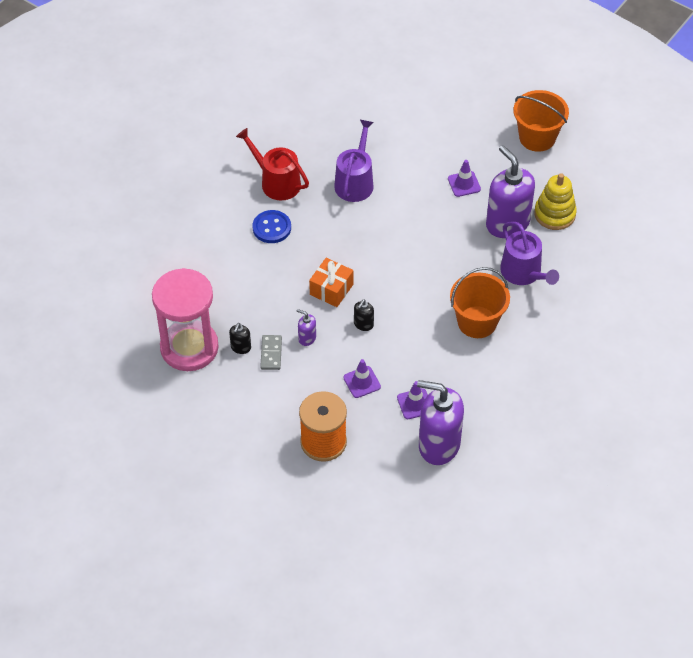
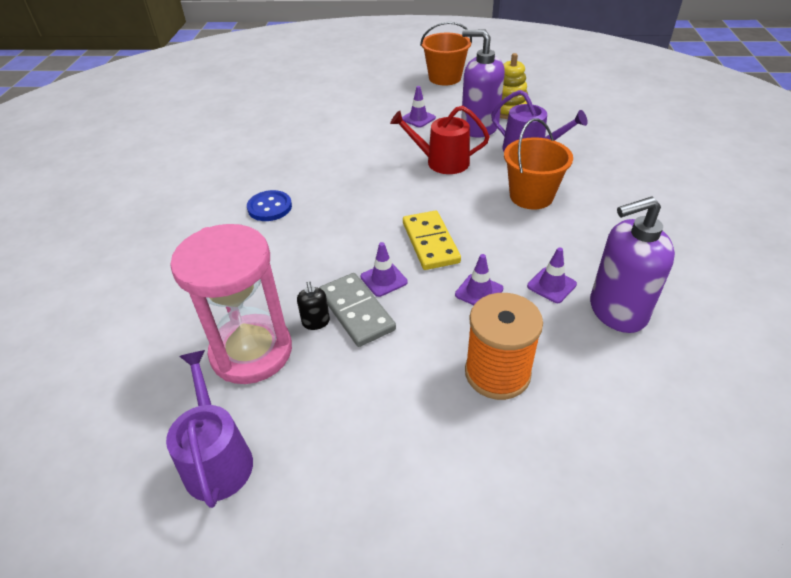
camera: 30 degrees left, 10 degrees down
red watering can [236,128,309,200] -> red watering can moved to [390,106,490,174]
grey domino [260,335,282,370] -> grey domino [319,273,396,347], size x1.66
purple soap dispenser [297,309,316,346] -> purple traffic cone [361,242,408,297]
orange gift [309,258,353,307] -> none
purple watering can [334,120,374,202] -> purple watering can moved to [166,350,253,508]
black soap dispenser [354,299,374,331] -> yellow domino [403,211,461,270]

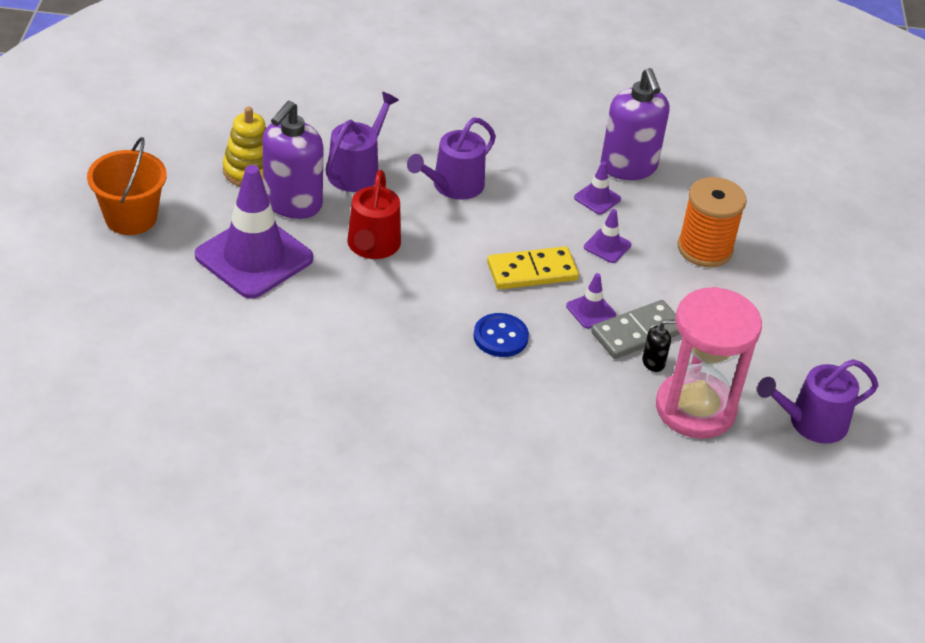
camera: 95 degrees left, 0 degrees up
blue button [247,190,292,221] -> blue button moved to [473,313,529,357]
purple traffic cone [402,86,436,128] -> purple traffic cone [195,165,313,299], size x2.33
orange bucket [504,118,573,209] -> purple watering can [407,117,496,200]

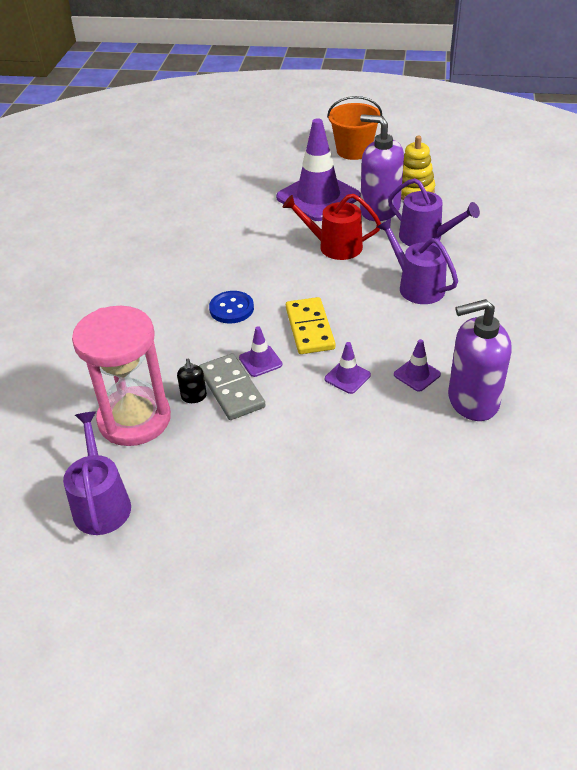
camera: 100 degrees right, 0 degrees up
orange spool [678,177,747,267] -> none

